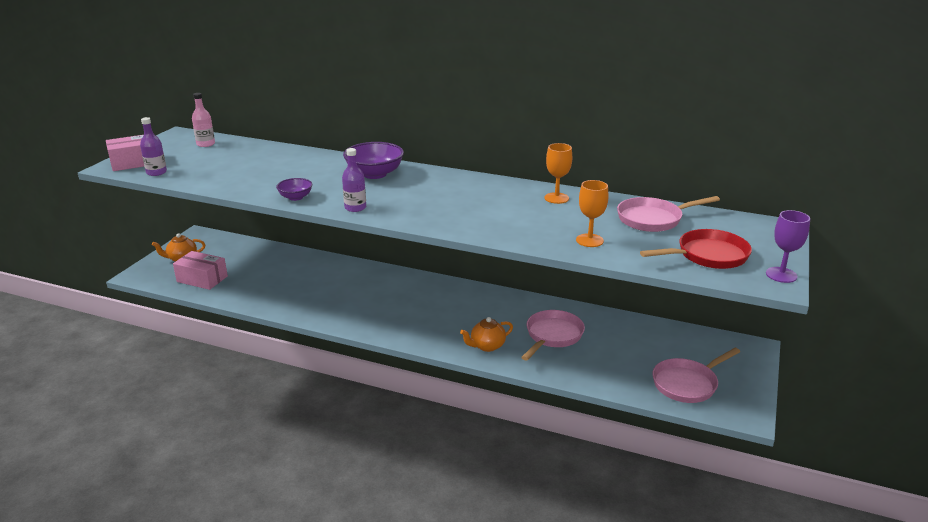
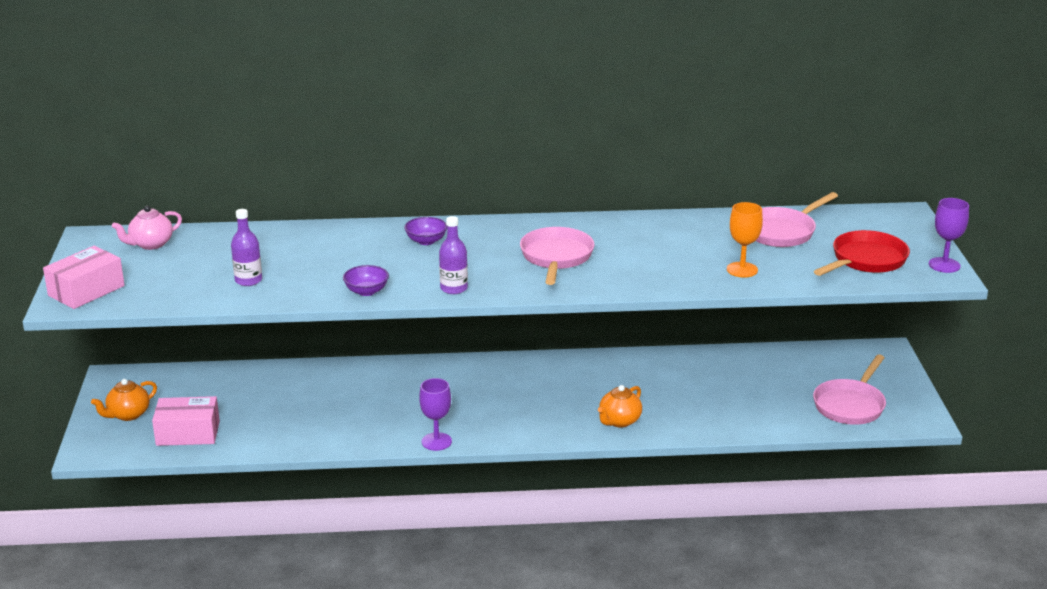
camera: 25 degrees left, 0 degrees up
purple bottle [140,117,167,176] -> purple bottle moved to [231,209,262,286]
pink bottle [192,93,215,147] -> pink teapot [112,206,182,250]
purple bowl [343,142,404,179] -> purple bowl [404,217,447,245], size x0.55
pink pan [521,310,585,361] -> pink pan moved to [520,227,595,285]
orange goblet [544,143,572,204] -> none
none -> purple goblet [419,378,452,451]

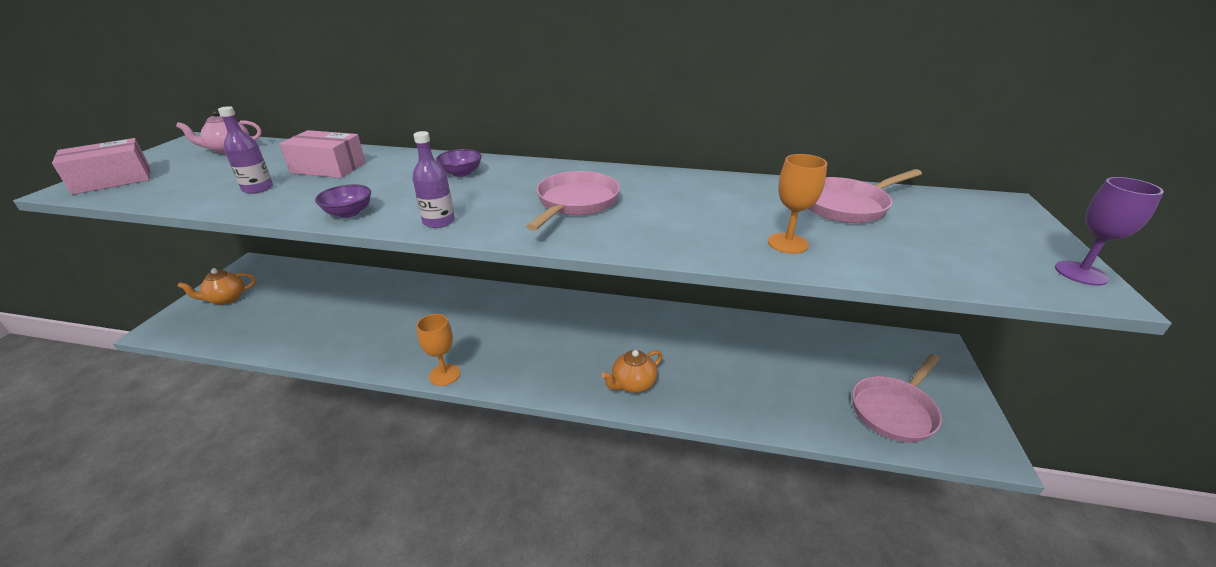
camera: 15 degrees right, 5 degrees up
pink box [152,396,220,446] -> pink box moved to [279,130,366,178]
purple goblet [419,378,452,451] -> orange goblet [417,314,460,386]
red pan [814,230,910,276] -> none

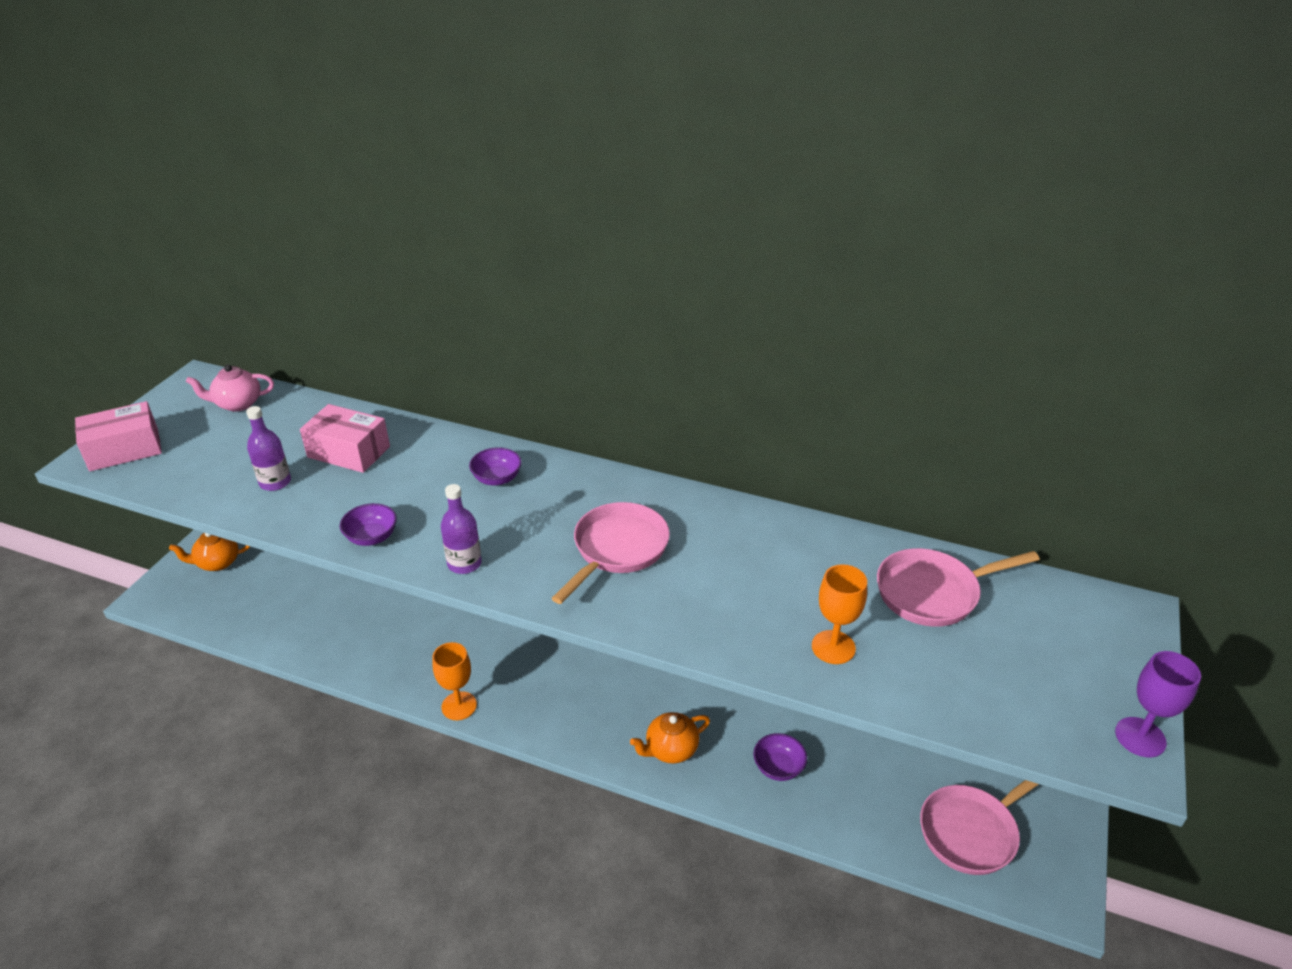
camera: 10 degrees right, 5 degrees up
none -> purple bowl [753,733,807,781]

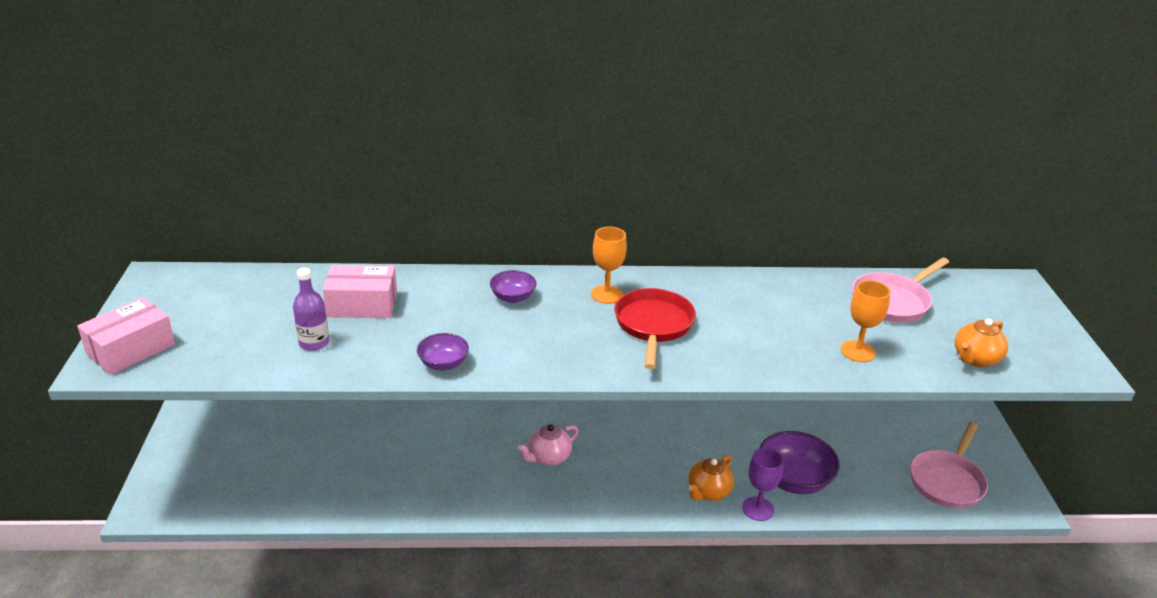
camera: 25 degrees left, 5 degrees down
orange teapot [169,533,250,571] -> orange teapot moved to [955,318,1008,367]
pink teapot [186,364,274,412] -> pink teapot moved to [517,424,579,466]
orange goblet [433,642,477,720] -> orange goblet moved to [591,227,627,304]
purple bottle [441,484,482,574] -> none
pink pan [551,502,670,604] -> red pan [615,288,696,369]
purple bowl [753,733,807,781] -> purple bowl [759,431,840,494], size x1.80
purple goblet [1115,651,1201,758] -> purple goblet moved to [742,448,784,521]

